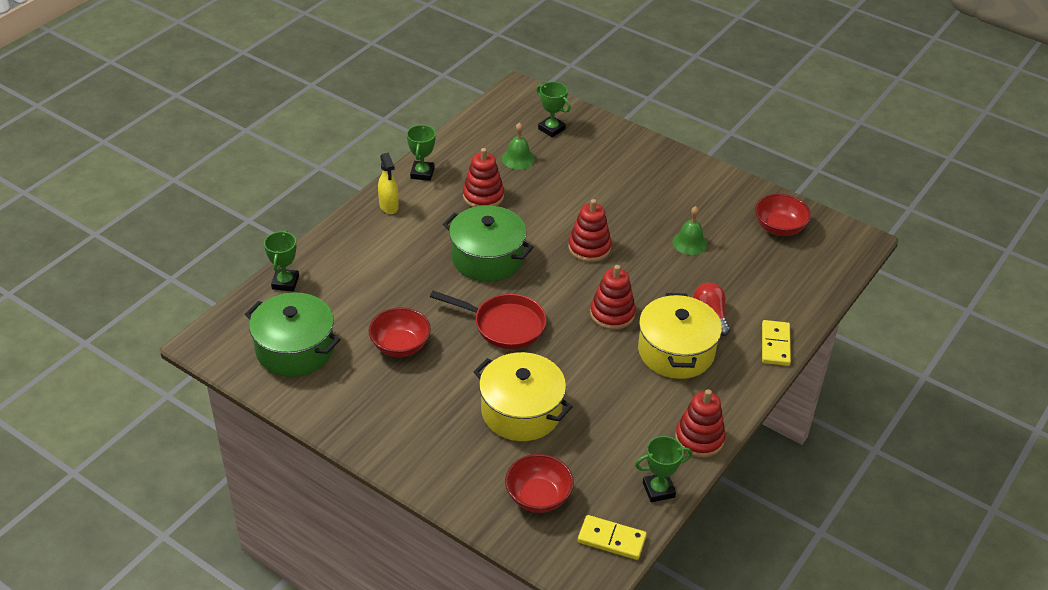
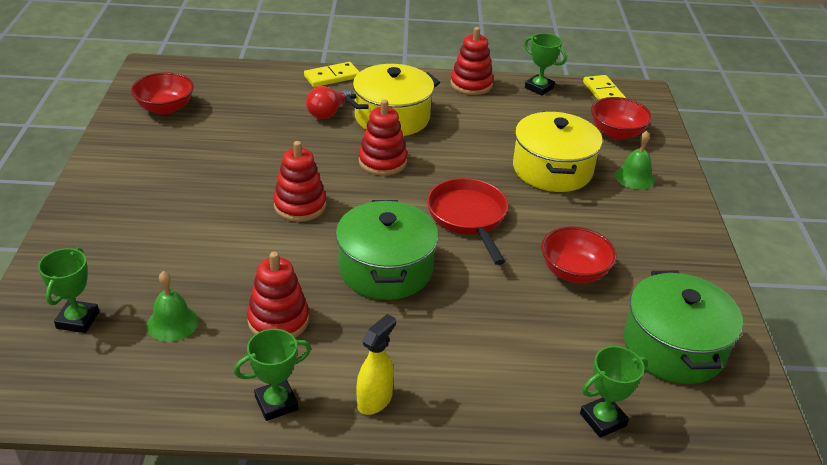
camera: 125 degrees left, 5 degrees down
green bell [673,206,708,255] -> green bell moved to [615,131,655,190]

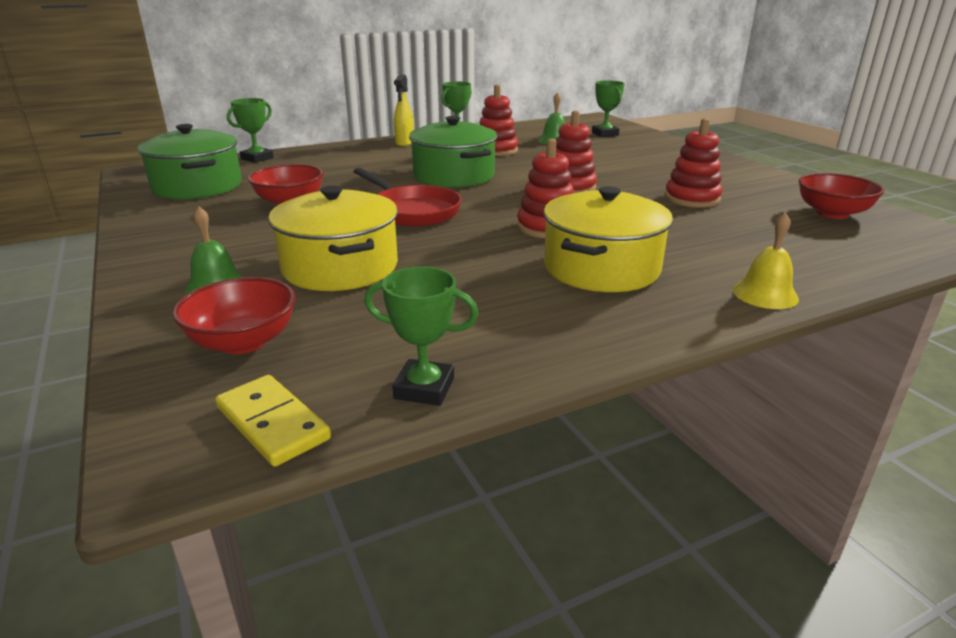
camera: 155 degrees right, 10 degrees down
yellow domino [304,62,359,87] -> yellow bell [733,212,799,309]
red light bulb [306,86,352,119] -> none
red stacking toy [450,27,494,95] -> red stacking toy moved to [665,118,722,208]

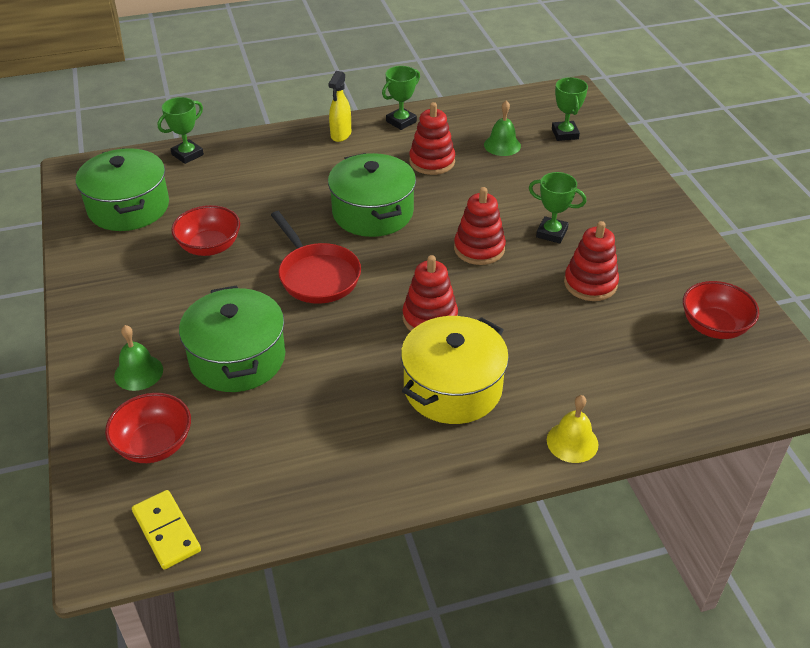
camera: 10 degrees right, 15 degrees up
yellow pot [268,185,398,291] -> green pot [179,285,285,392]
green trophy [364,266,479,406] -> green trophy moved to [529,172,586,243]

